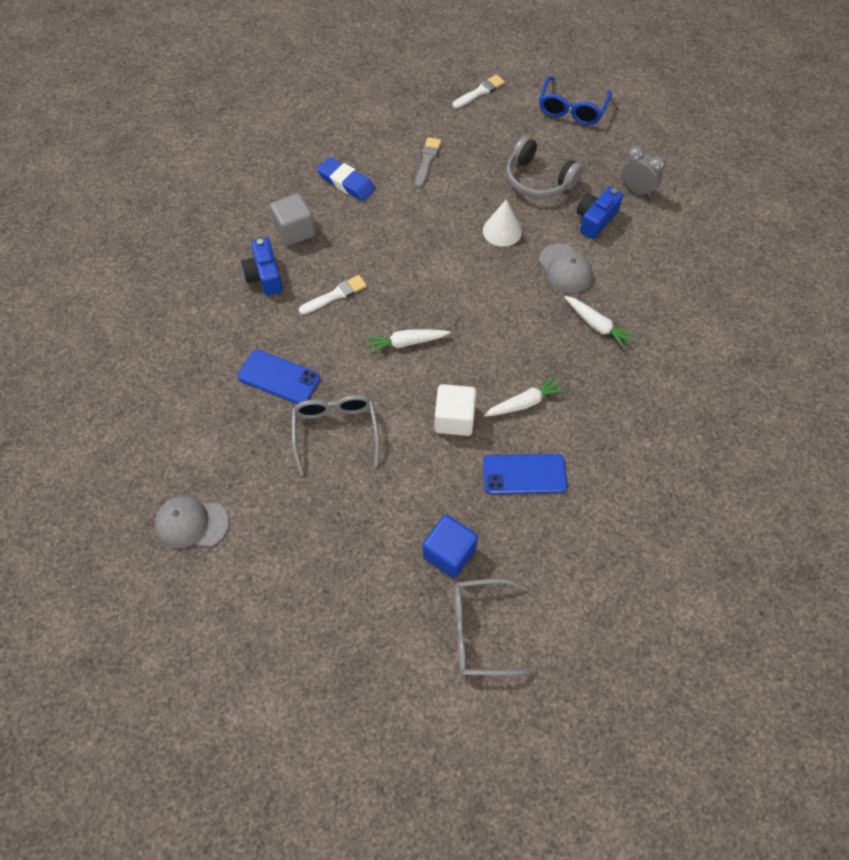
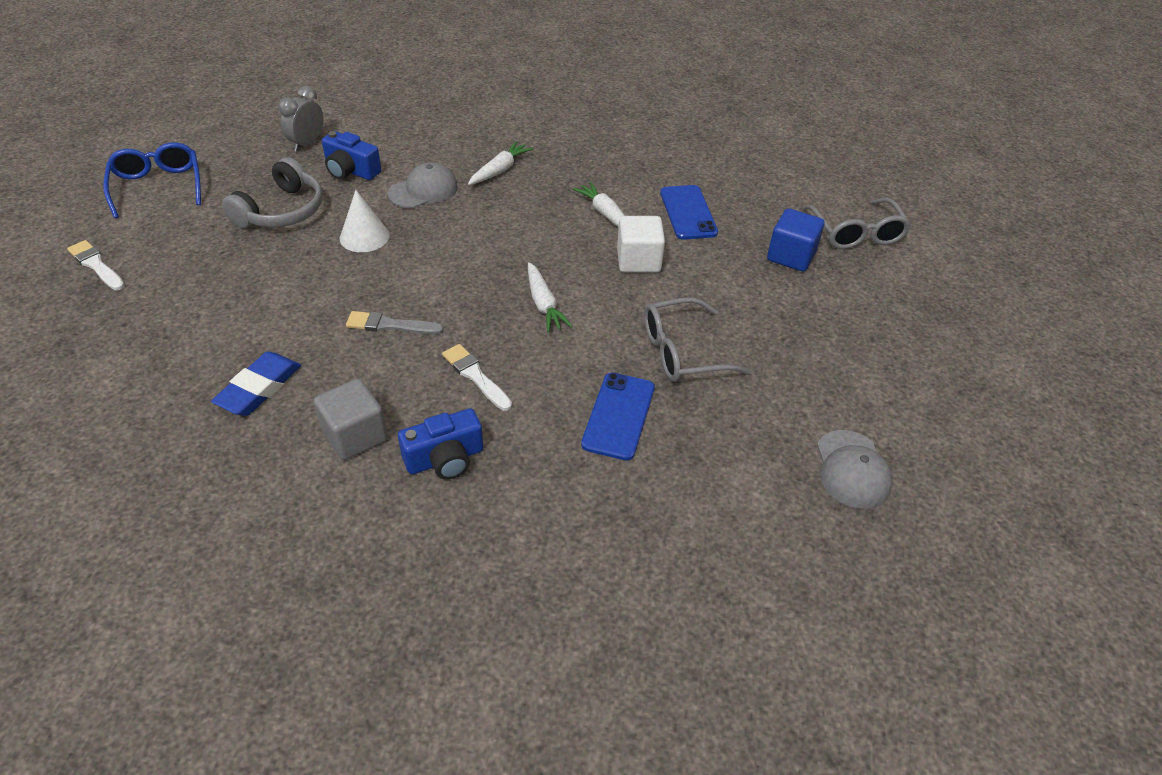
camera: 100 degrees left, 15 degrees down
grey brush [415,137,441,188] -> grey brush moved to [346,311,443,335]
blue glasses [539,76,612,125] -> blue glasses turned 120 degrees counterclockwise [103,142,201,218]

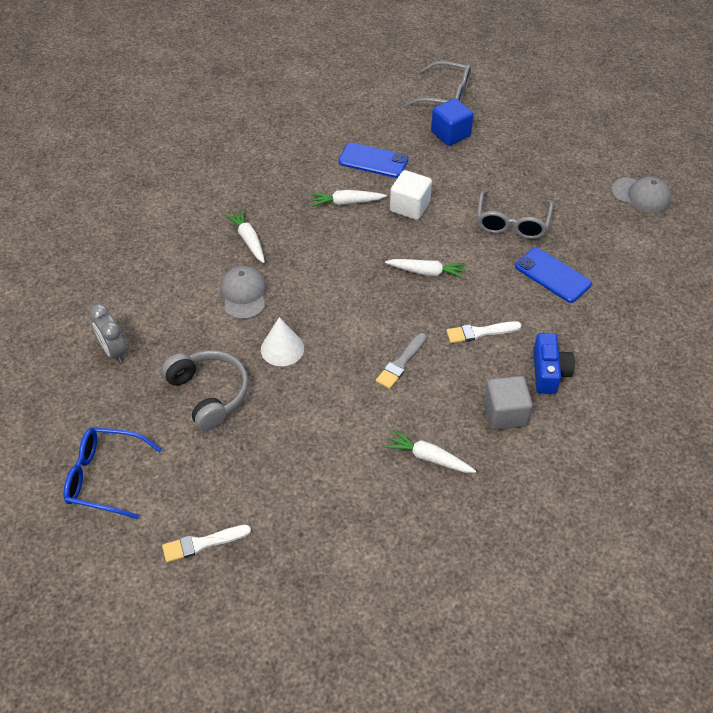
camera: 60 degrees left, 5 degrees up
blue eraser [211,352,301,416] -> white carrot [385,430,476,473]
blue camera [322,131,381,180] -> none

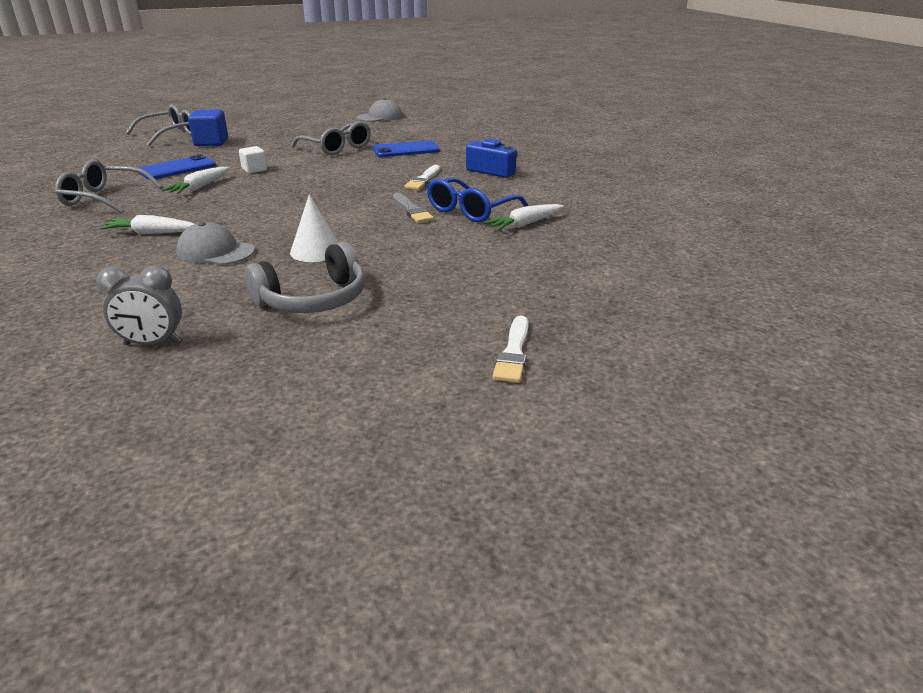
camera: 60 degrees left, 20 degrees down
blue glasses [63,427,162,519] -> blue glasses moved to [427,178,528,222]
grey headphones [162,350,249,431] -> grey headphones turned 150 degrees clockwise [245,242,365,313]
white carrot [385,259,466,279] -> none
white cube [390,170,432,220] -> white cube [239,146,267,173], size x0.63
grey cube [484,376,533,430] -> none
none -> grey glasses [55,160,163,213]

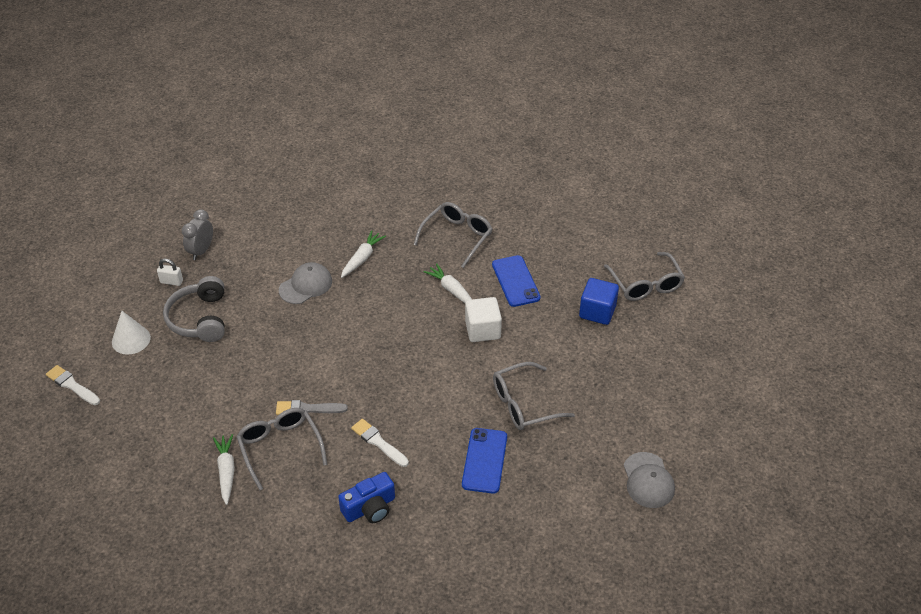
camera: 115 degrees right, 15 degrees up
white cube [239,146,267,173] -> white cube [465,297,502,342], size x1.59
white cone [290,194,339,262] -> white cone moved to [112,311,151,355]
blue glasses [427,178,528,222] -> grey glasses [236,408,328,490]
none -> white padlock [157,259,183,286]

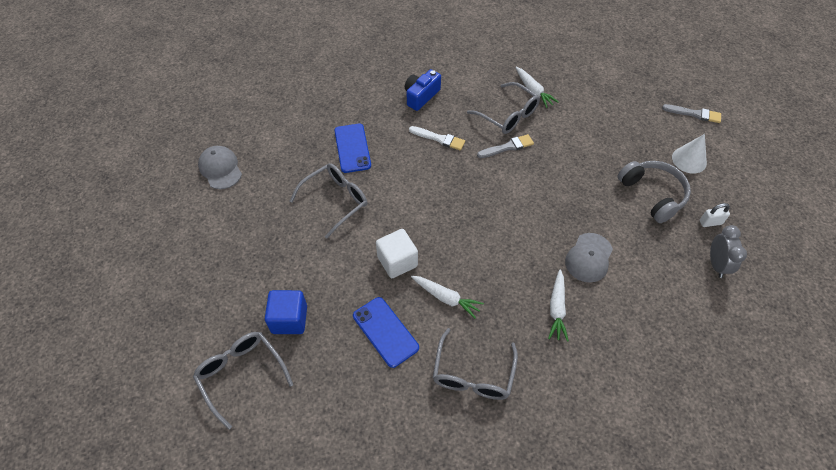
camera: 160 degrees right, 10 degrees up
white brush [46,365,100,405] -> grey brush [662,104,721,123]

